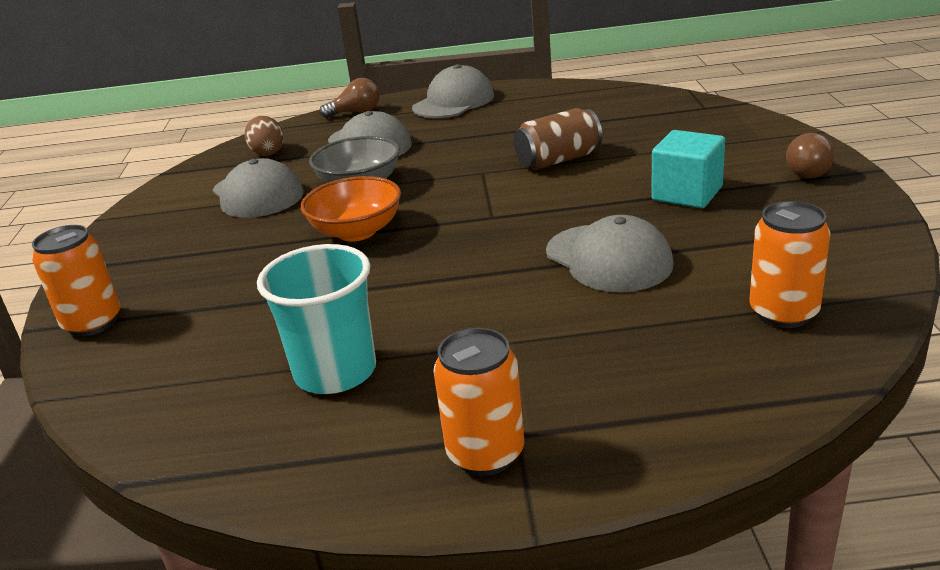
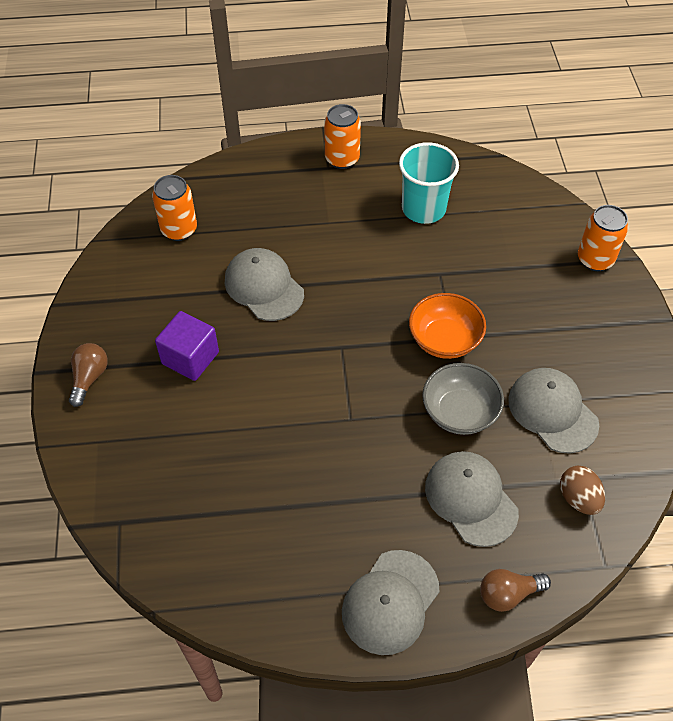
camera: 175 degrees right, 25 degrees up
brown can [514,108,602,170] -> none
turquoise cube [651,130,725,208] -> purple cube [155,311,219,381]

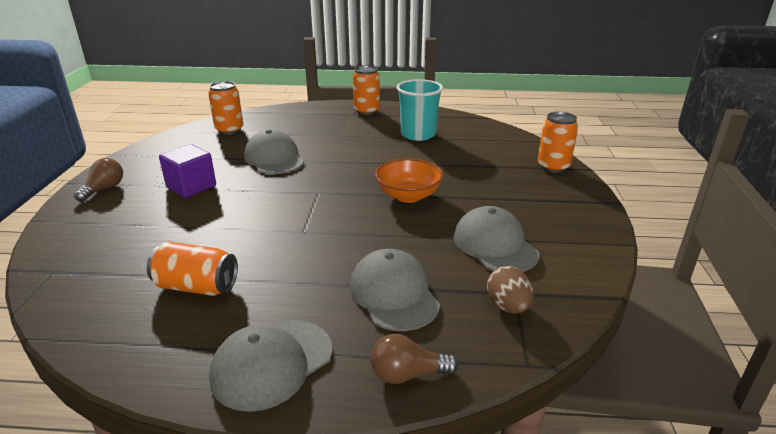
camera: 10 degrees right, 25 degrees down
grey bowl [422,363,504,435] -> none
none -> orange can [147,242,238,296]

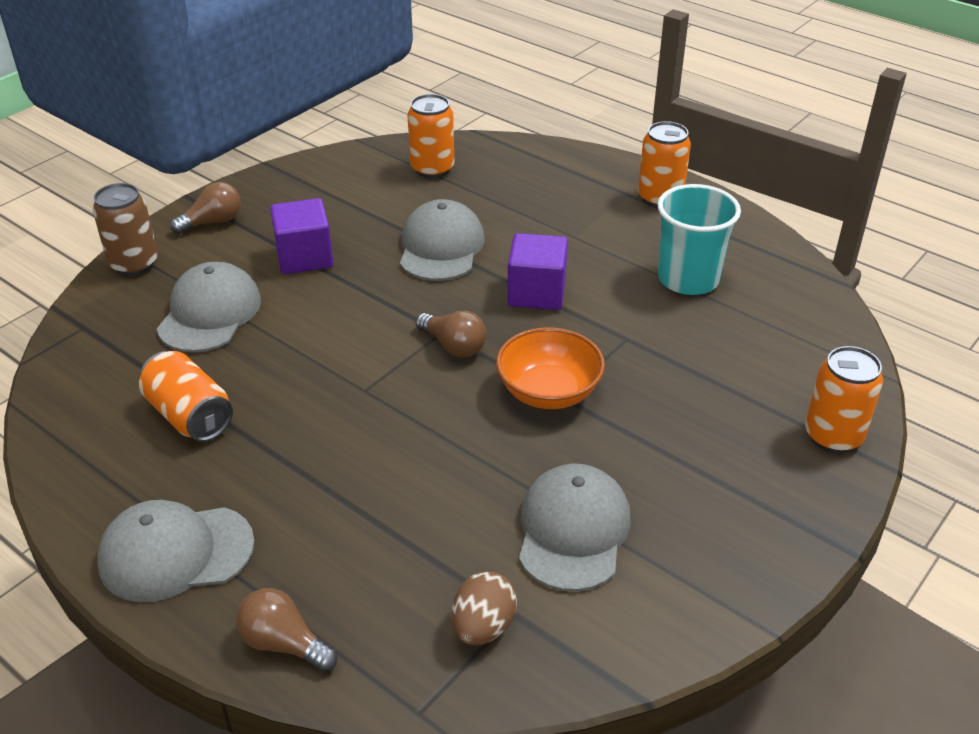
camera: 35 degrees right, 10 degrees up
grey cap [349,249,440,331] -> grey cap moved to [157,262,261,352]
none -> brown can [92,183,158,276]
none -> brown light bulb [416,311,487,358]
none -> purple cube [507,233,568,310]

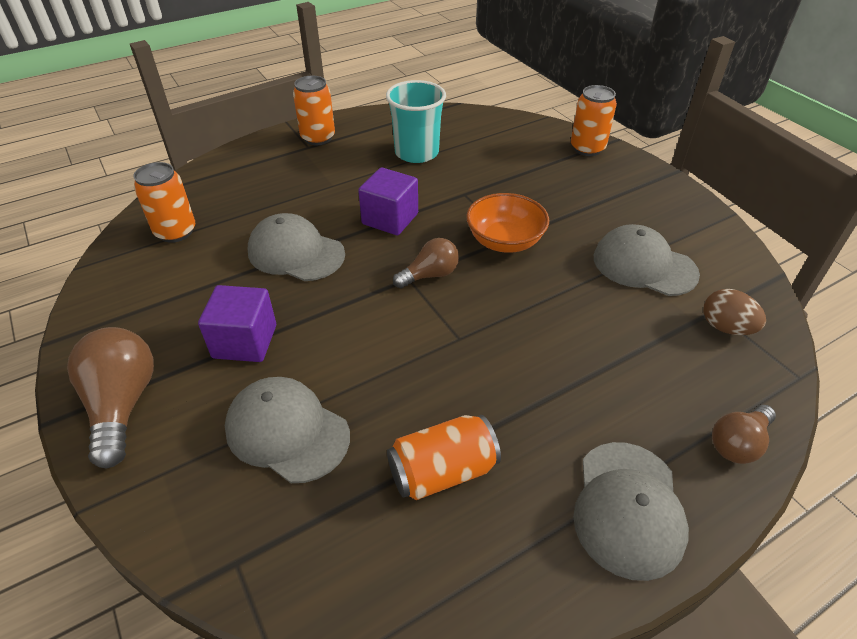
camera: 70 degrees left, 5 degrees up
brown can [92,183,158,276] -> none
brown light bulb [170,182,241,234] -> brown light bulb [67,327,154,469], size x1.61

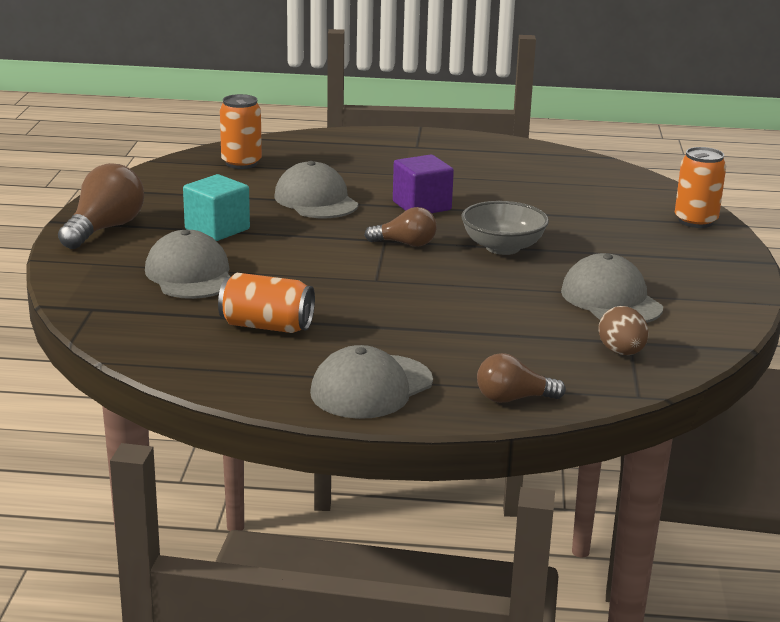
camera: 35 degrees right, 20 degrees down
purple cube [198,285,276,362] -> turquoise cube [183,174,250,241]
orange can [293,76,335,145] -> none
turquoise cup [386,80,446,163] -> none
orange bowl [466,193,549,253] -> grey bowl [461,201,549,255]

